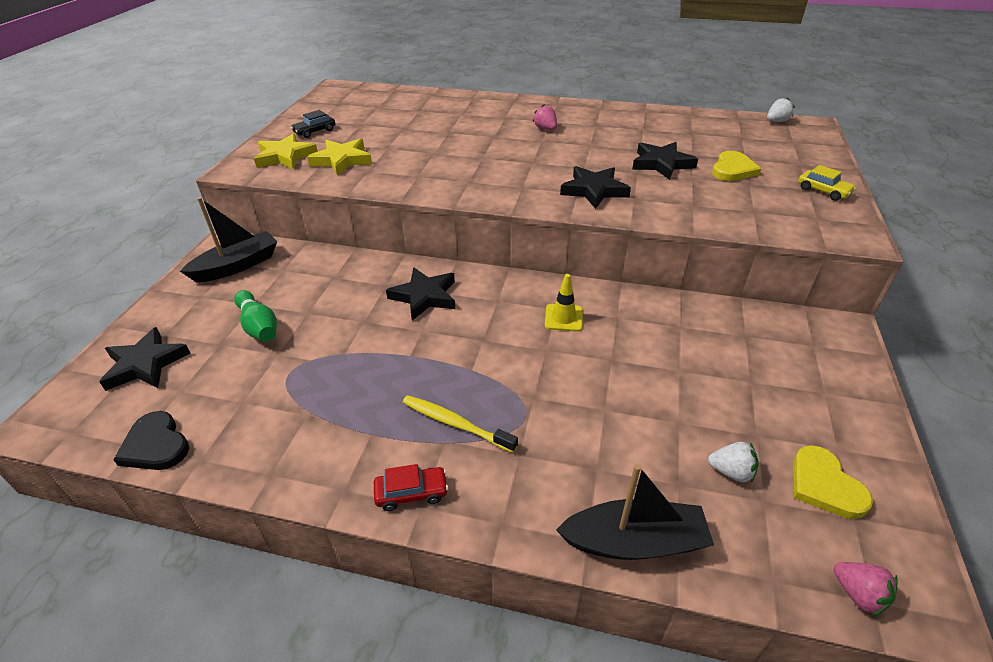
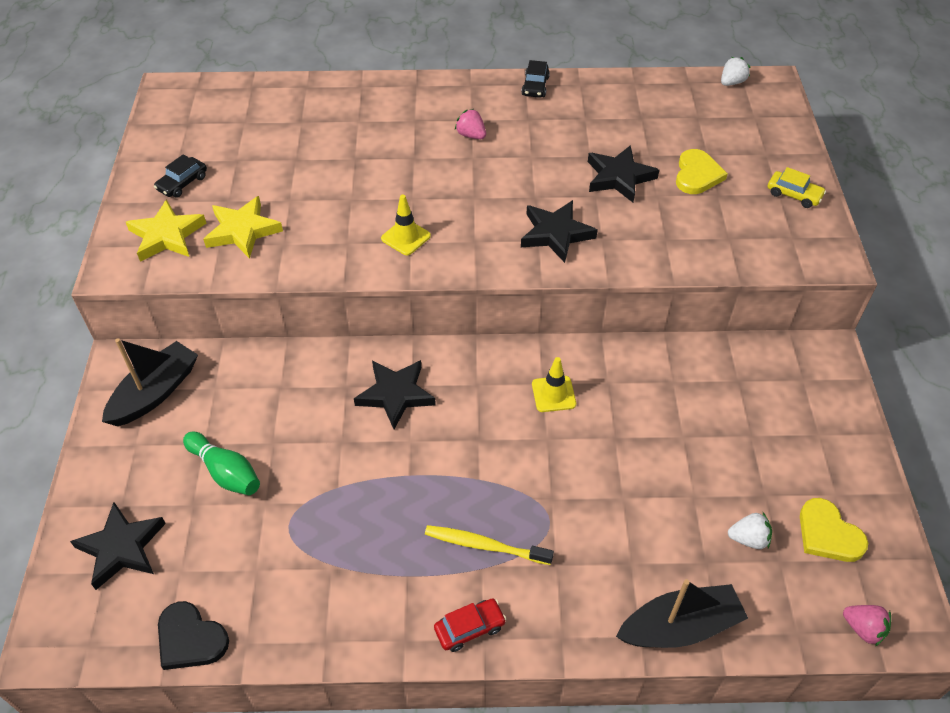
camera: 15 degrees left, 10 degrees up
none -> yellow traffic cone [381,195,431,255]
none -> black car [521,60,550,98]

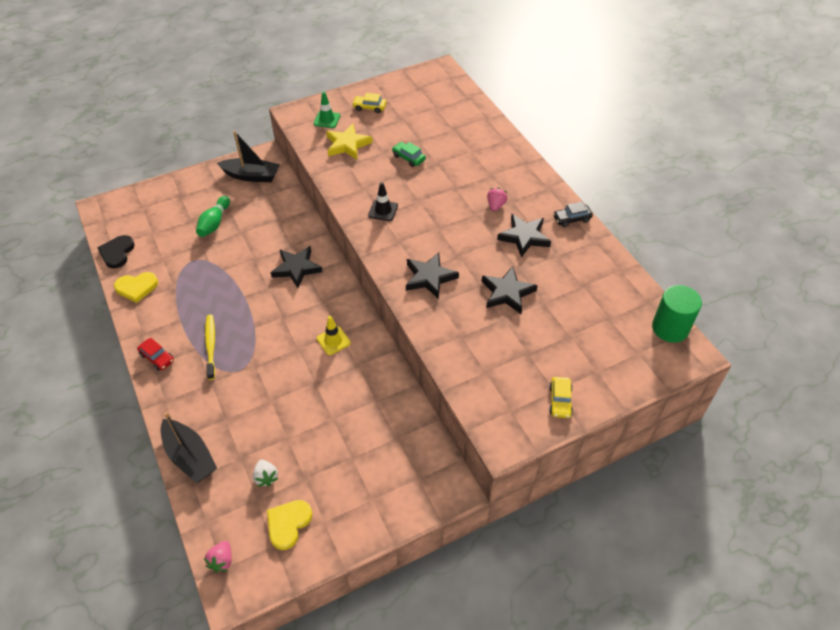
camera: 65 degrees right, 0 degrees up
black star [70,502,166,590] -> black star moved to [497,214,551,258]
yellow star [126,199,207,262] -> green traffic cone [314,91,340,128]
black car [154,154,207,198] -> yellow car [352,93,386,113]
yellow traffic cone [381,195,431,255] -> black traffic cone [368,182,398,221]
yellow heart [676,149,728,194] -> yellow heart moved to [114,272,158,303]
white strawberry [721,57,750,86] -> green cylinder [652,285,702,343]
none -> green car [392,142,426,167]

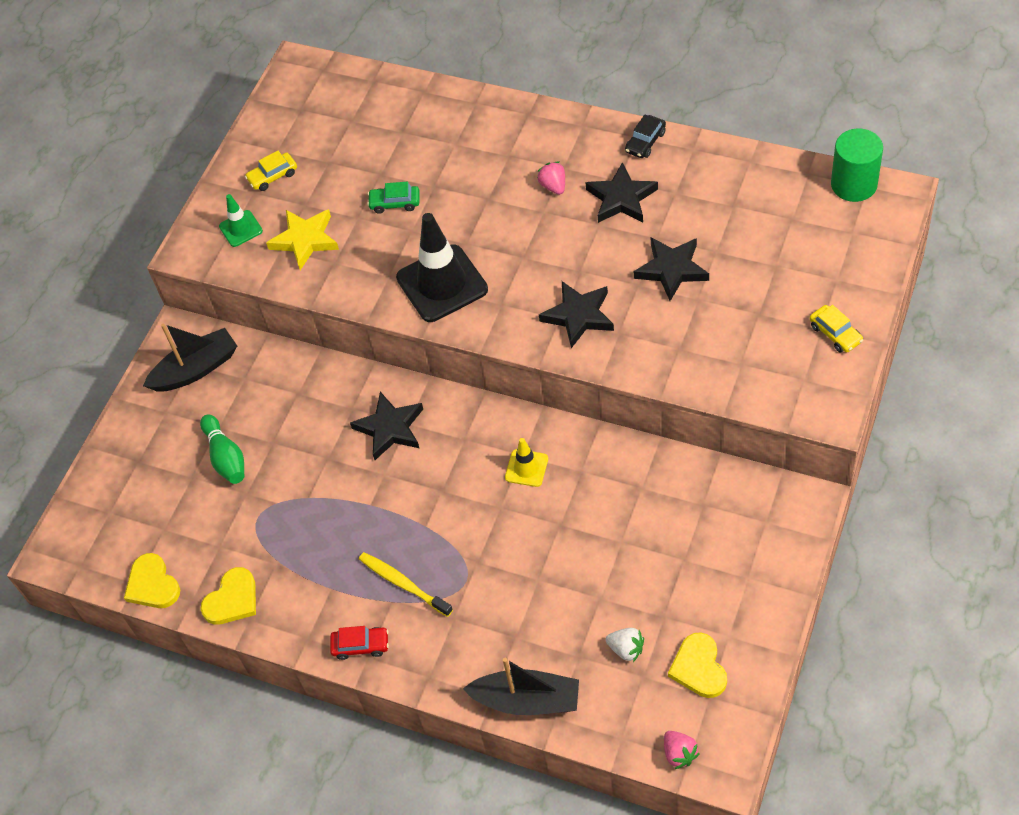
camera: 35 degrees left, 5 degrees up
black heart [97,235,135,268] -> yellow heart [124,553,180,608]
black traffic cone [368,182,398,221] -> black traffic cone [396,213,488,322], size x2.00

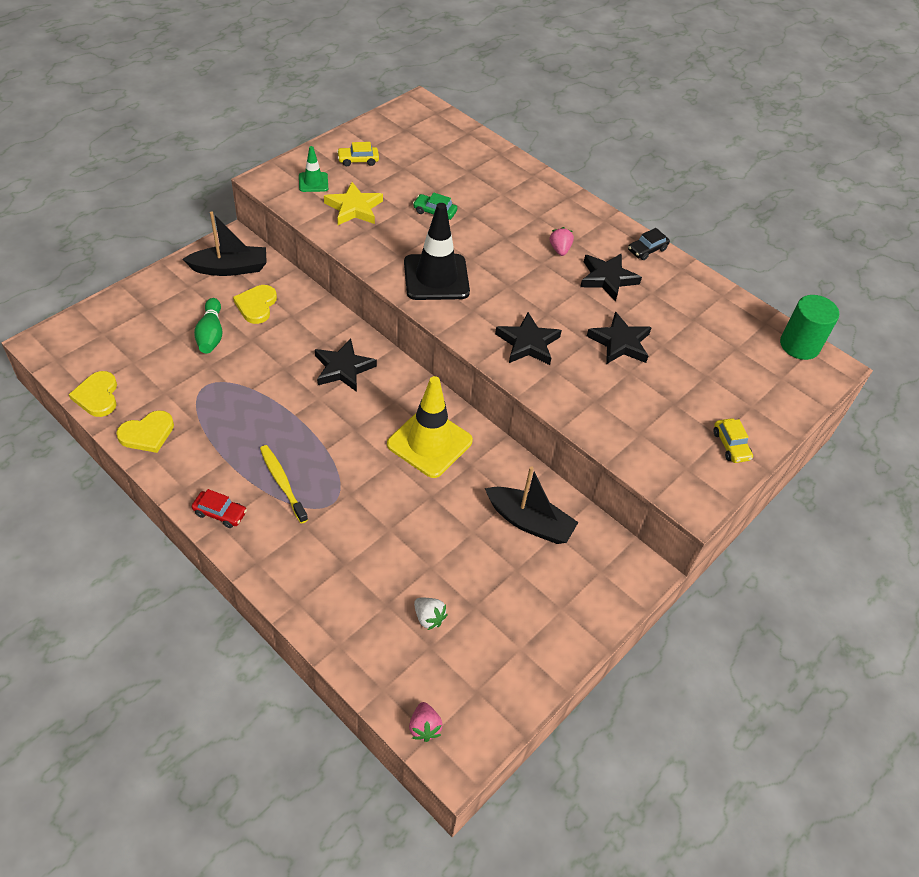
camera: 10 degrees right, 5 degrees down
black boat [463,658,579,715] -> black boat moved to [485,466,578,544]
yellow traffic cone [505,438,548,487] -> yellow traffic cone [387,376,473,478], size x2.00
yellow heart [668,632,727,698] -> yellow heart moved to [233,285,277,324]

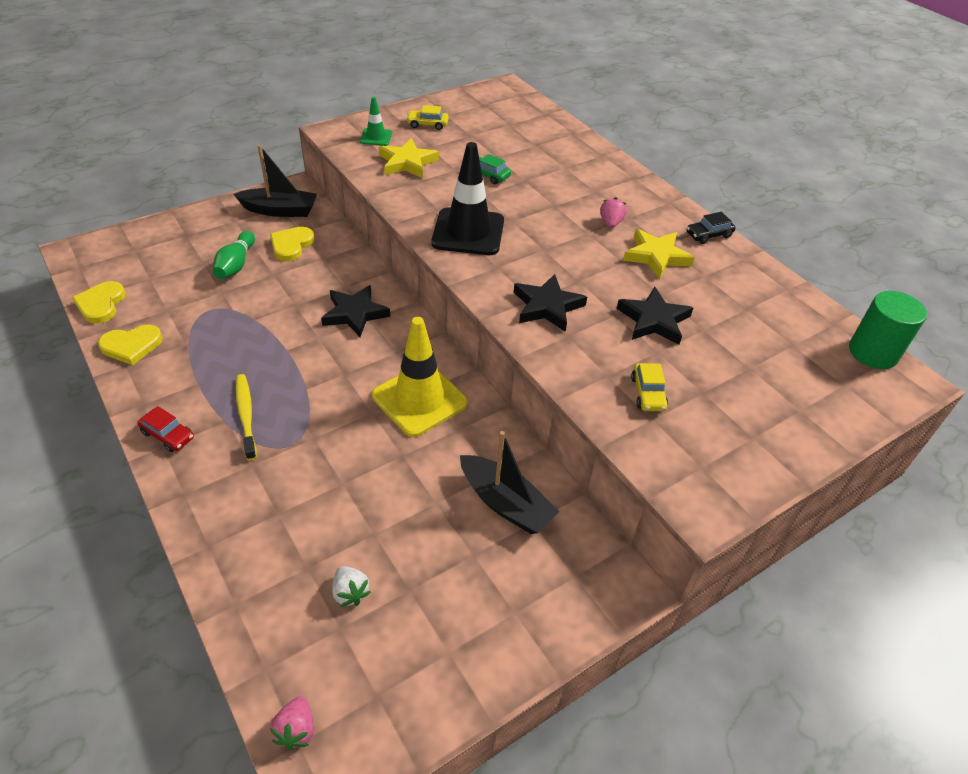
camera: 15 degrees right, 5 degrees down
black star [580,253,642,302] -> yellow star [623,229,695,279]
yellow car [713,418,753,463] -> yellow car moved to [631,363,668,411]

